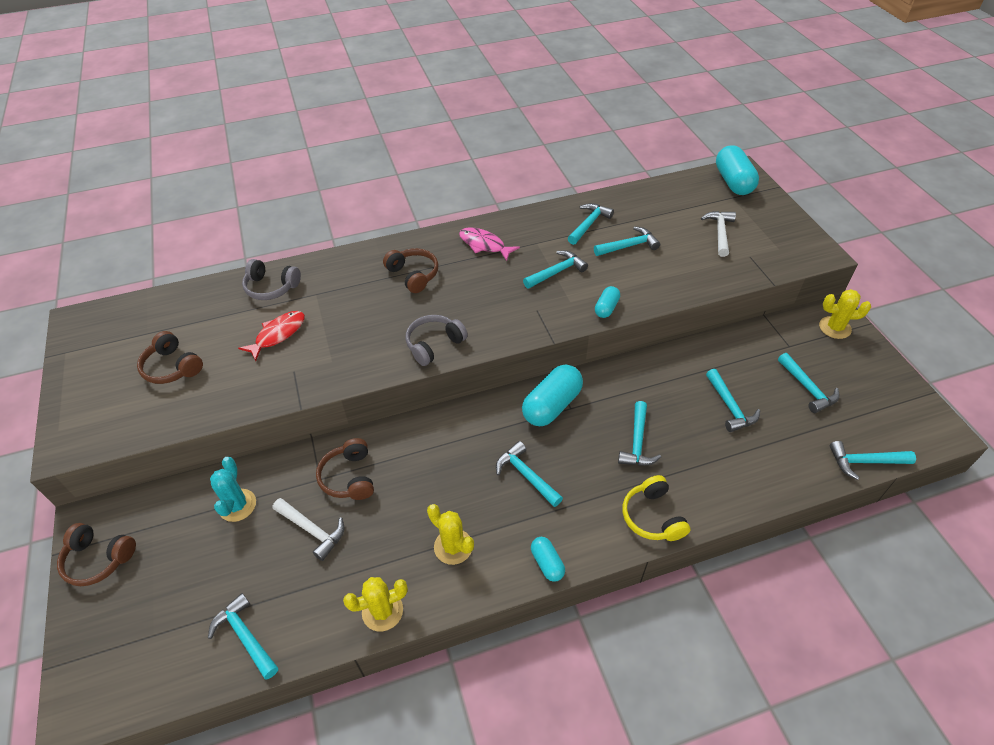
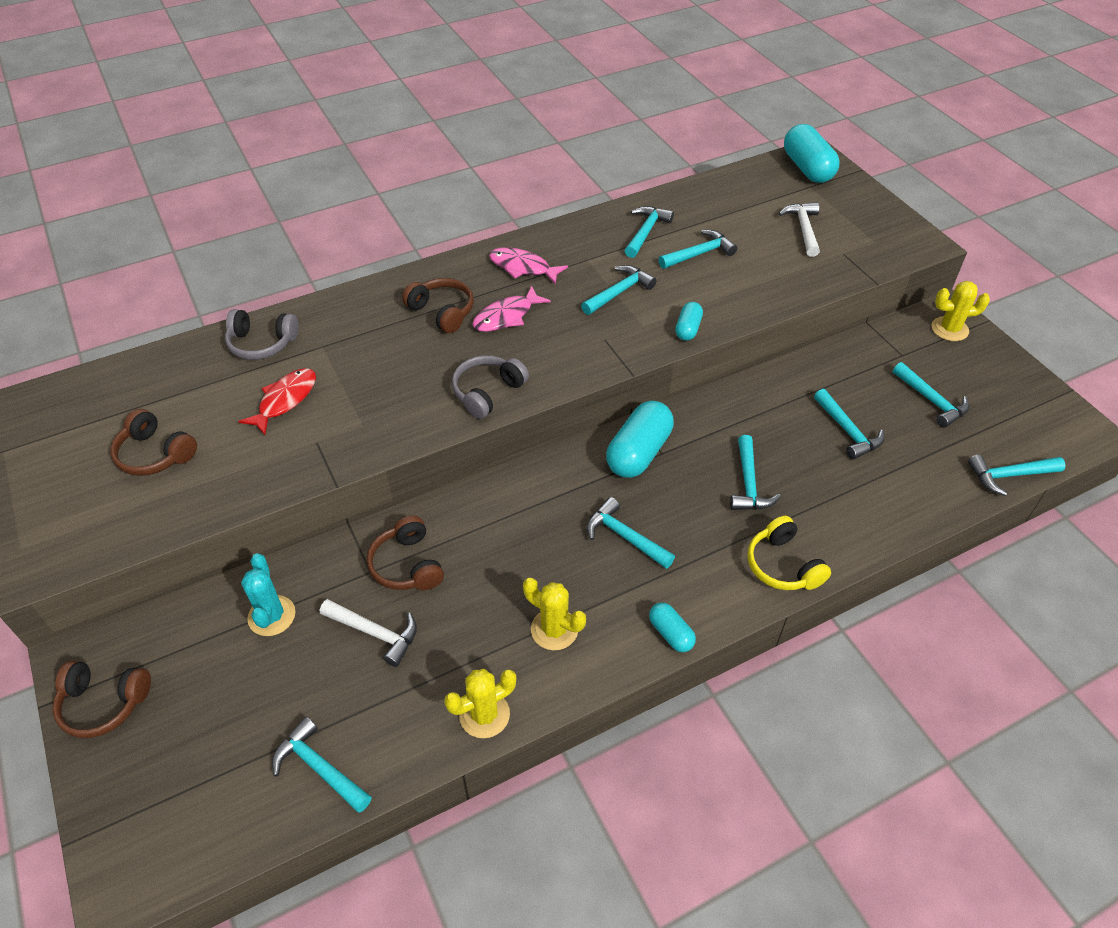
camera: 10 degrees left, 0 degrees up
none -> pink fish [472,286,551,332]

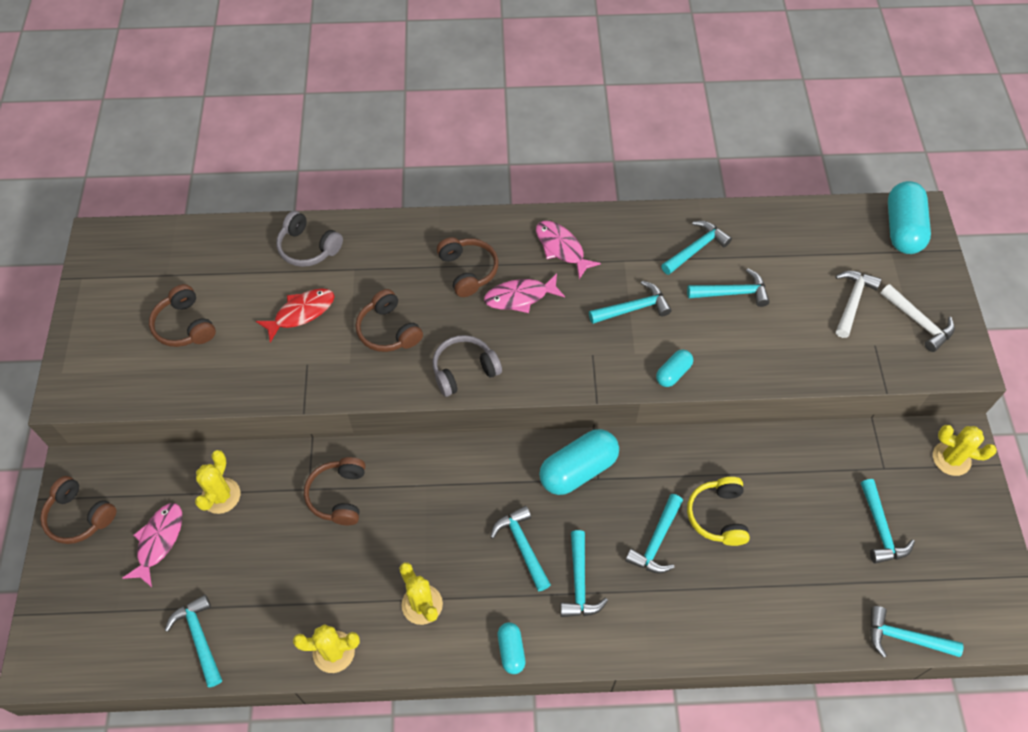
camera: 25 degrees right, 10 degrees up
turquoise cactus [241,553,296,636] -> yellow cactus [195,450,240,514]
white hammer [320,599,417,667] -> white hammer moved to [880,284,955,352]
yellow headphones [747,516,831,590] -> yellow headphones moved to [687,477,750,546]
turquoise hammer [814,389,884,460] -> turquoise hammer moved to [560,530,608,617]
none -> pink fish [123,503,182,587]
none -> brown headphones [356,289,423,352]

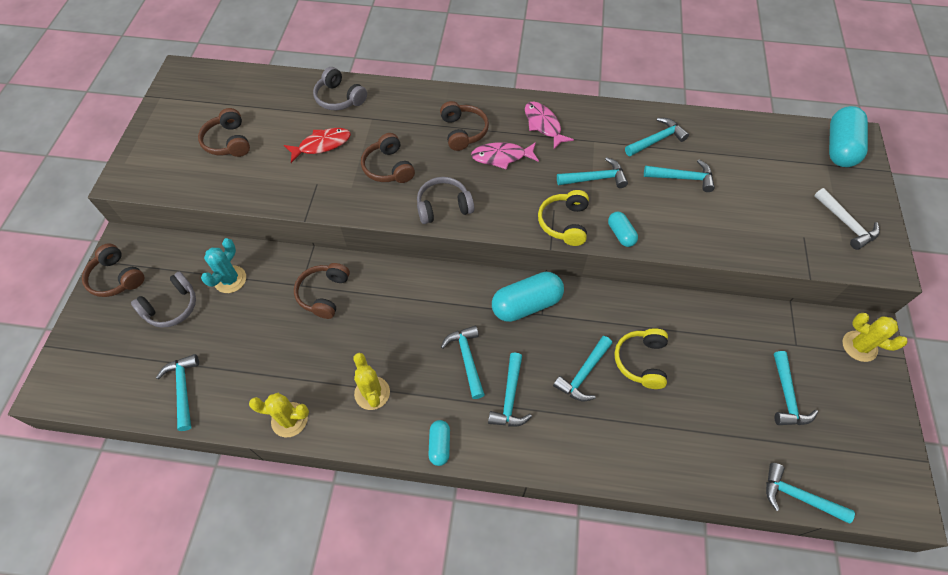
camera: 10 degrees right, 0 degrees up
pink fish [123,503,182,587] -> grey headphones [131,271,196,328]
yellow cactus [195,450,240,514] -> turquoise cactus [201,238,246,293]
turquoise capsule [656,350,693,387] -> turquoise capsule turned 75 degrees counterclockwise [608,212,638,247]
white hammer [835,271,881,338] -> none
none -> yellow headphones [538,190,589,246]

